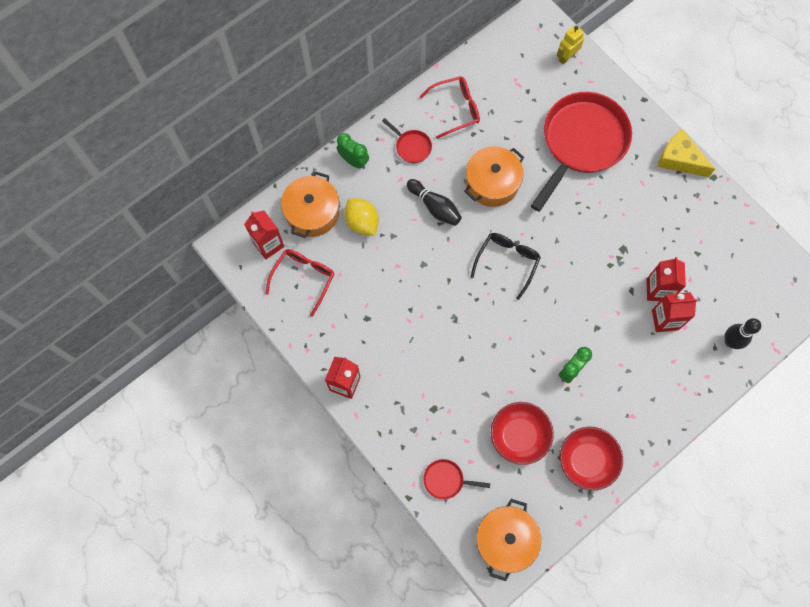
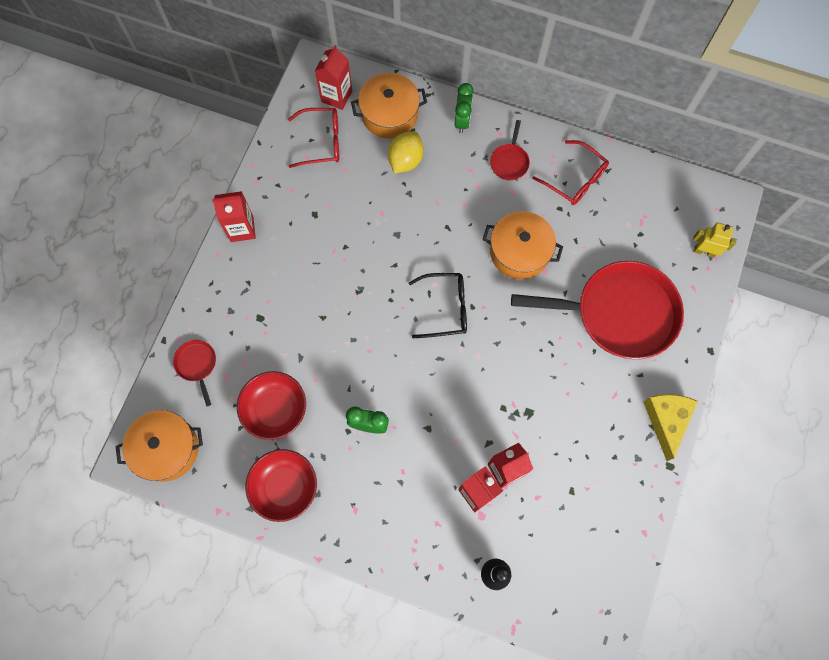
camera: 60 degrees right, 0 degrees up
black bowling pin [407,179,462,226] -> none

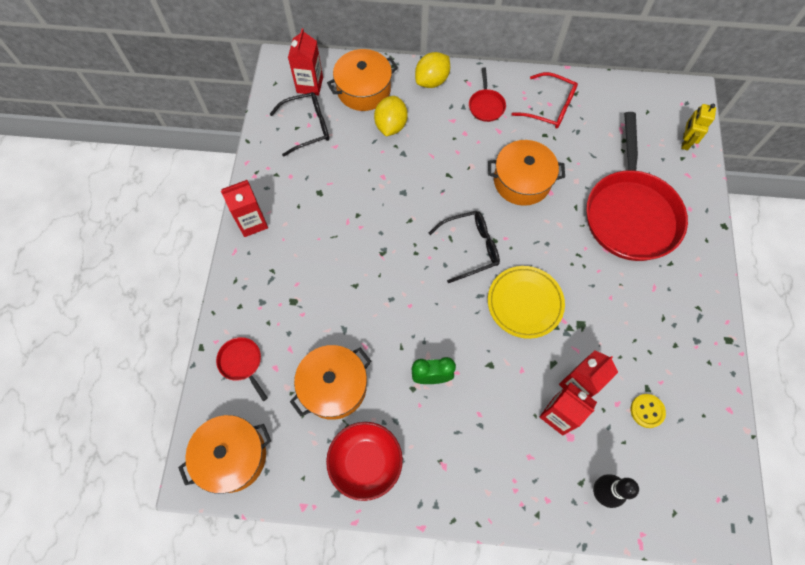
camera: 15 degrees left, 5 degrees down
red bowl [237,371,306,440] -> orange pot [290,345,371,420]
red glasses [288,108,339,168] -> black glasses [270,92,329,157]
green clock [455,83,474,133] -> yellow lemon [415,52,450,88]
red pan [511,261,684,359] -> red pan turned 105 degrees clockwise [586,112,688,261]
yellow cheese [643,394,698,461] -> none
yellow robot [693,223,737,258] -> yellow robot turned 75 degrees counterclockwise [681,104,716,150]
none -> yellow plate [488,266,565,339]
none -> yellow button [631,394,666,428]

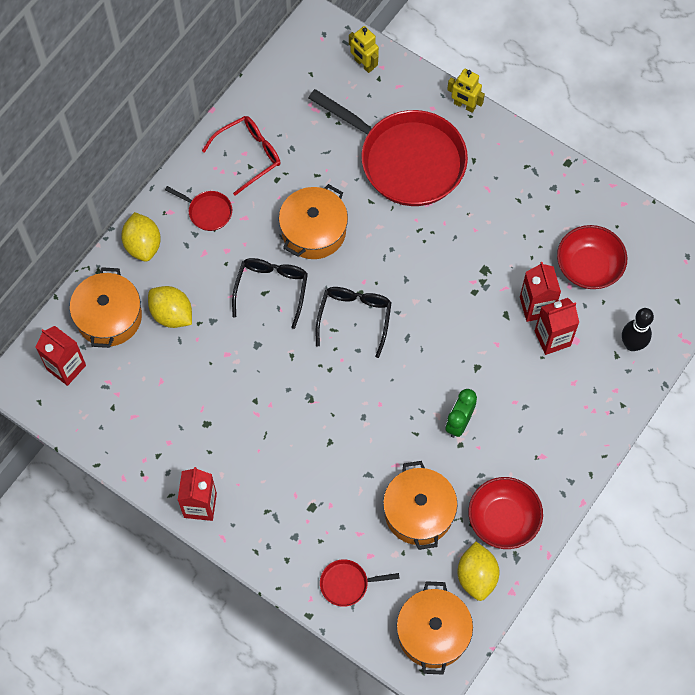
camera: 60 degrees left, 0 degrees up
black glasses [270,92,329,157] -> black glasses moved to [232,258,308,329]
yellow plate [488,266,565,339] -> none
yellow button [631,394,666,428] -> red bowl [557,225,628,289]
none -> yellow robot [447,69,485,113]
none -> yellow lemon [457,542,499,601]

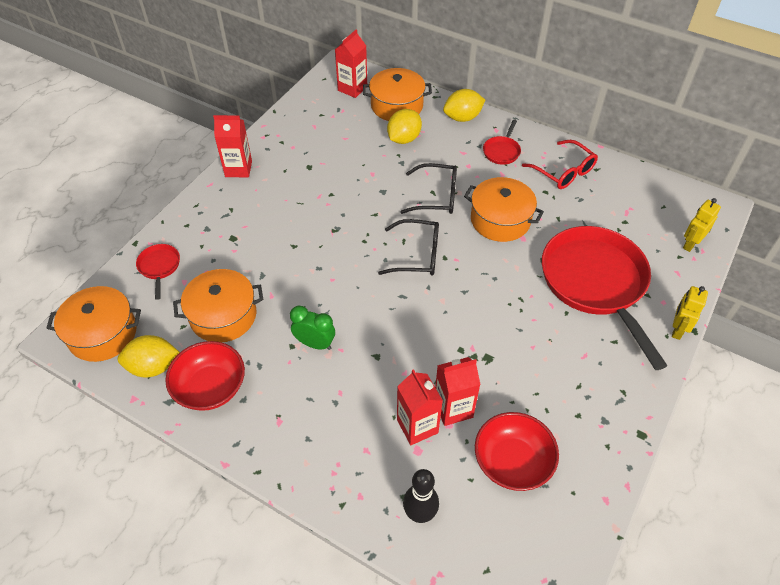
camera: 85 degrees right, 15 degrees down
red pan [308,89,468,206] -> red pan turned 135 degrees clockwise [542,226,667,370]

